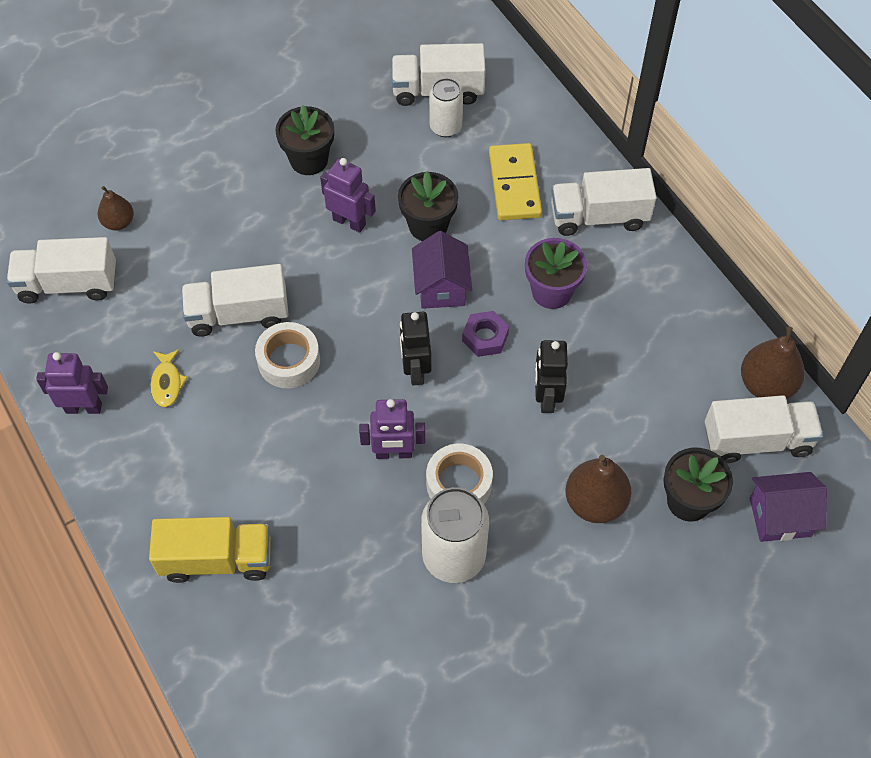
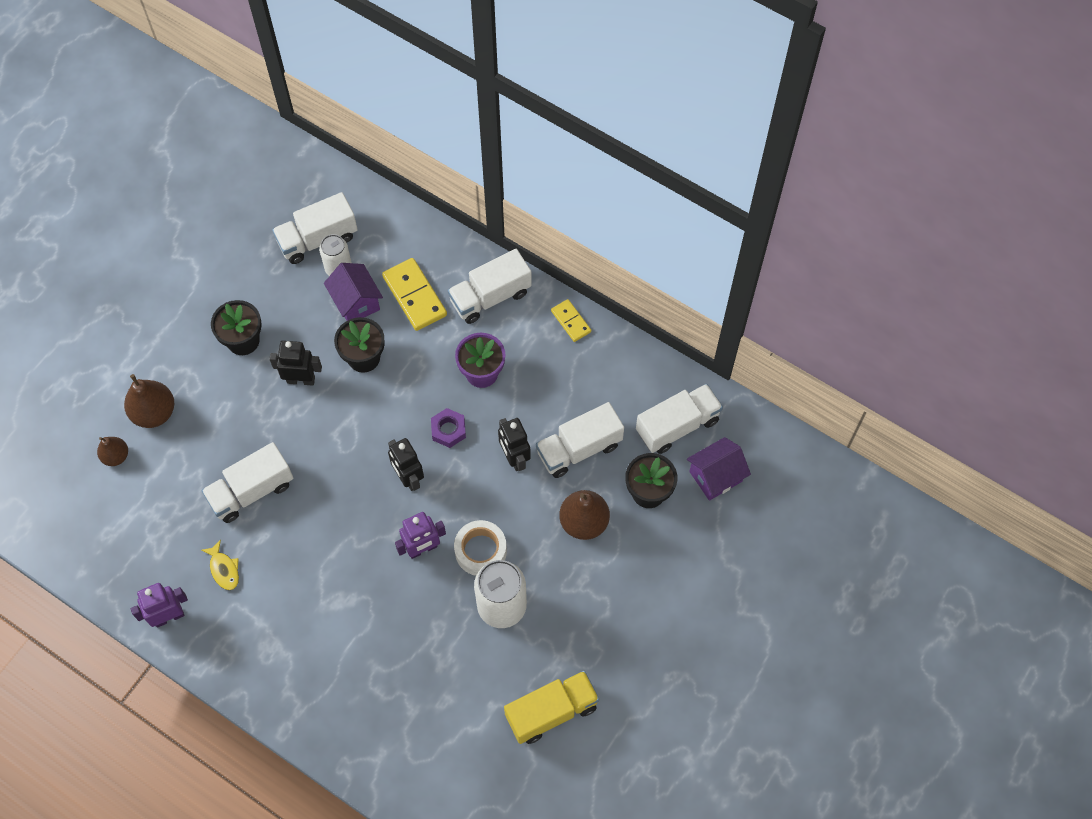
camera: 25 degrees left, 5 degrees up
white truck [6,237,116,303] -> white truck moved to [536,402,624,478]
yellow truck [149,517,271,583] -> yellow truck moved to [504,671,599,744]
white tape [255,322,320,388] -> none
purple robot [320,158,376,233] -> black robot [269,341,322,386]
purple house [412,231,472,309] -> purple house moved to [324,263,383,321]
brown pear [741,327,805,399] -> brown pear moved to [124,374,174,428]
none -> yellow domino [551,299,591,342]

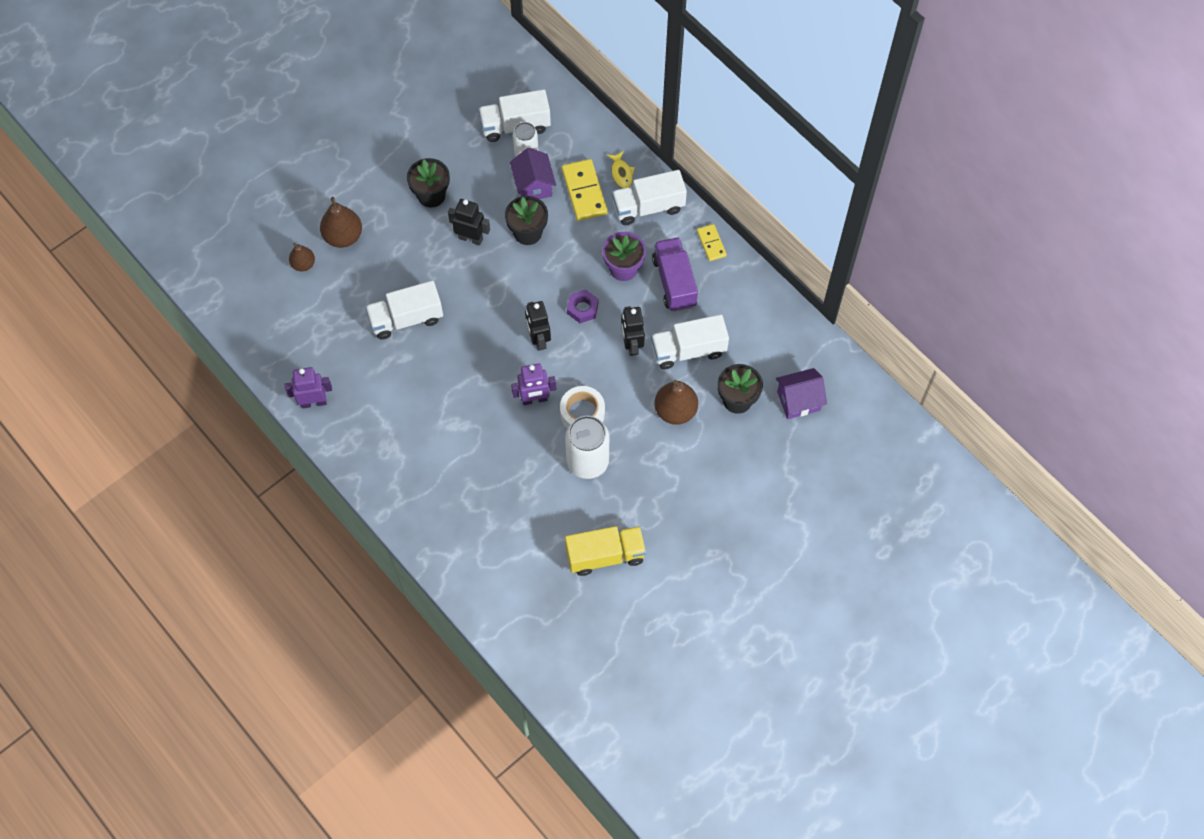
camera: 15 degrees right, 0 degrees up
yellow fish [201,539,239,590] -> yellow fish moved to [607,151,635,188]
white truck [636,384,723,454] -> none
none -> purple truck [652,237,698,312]

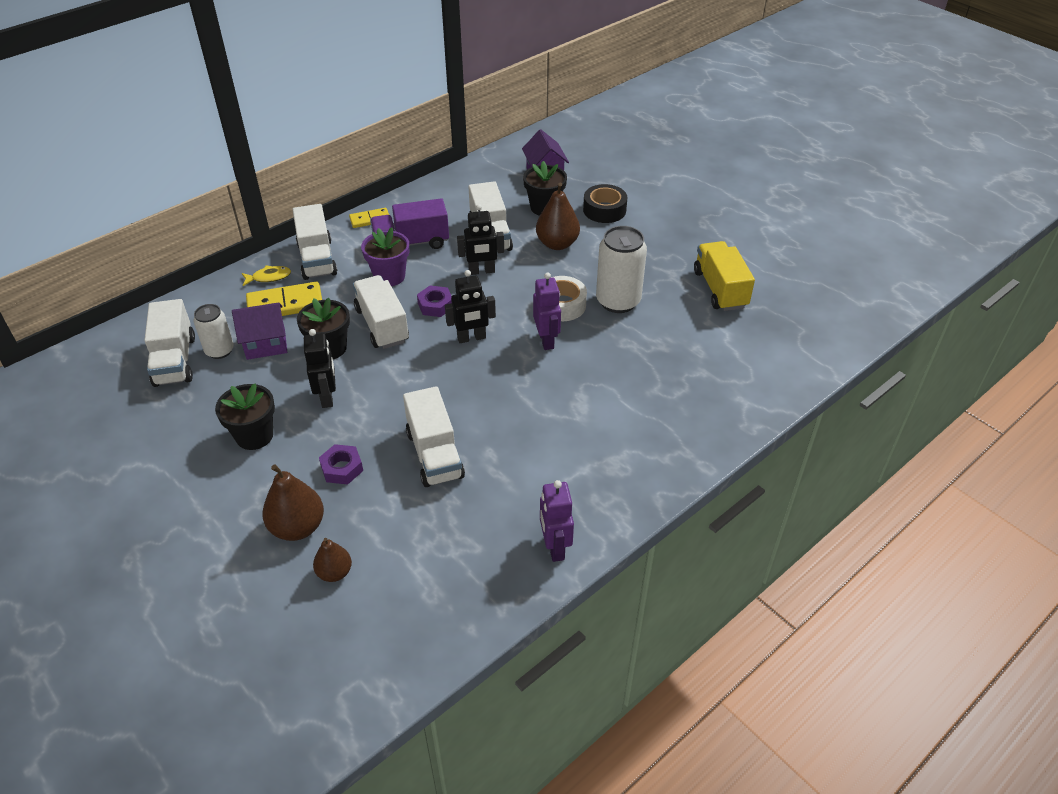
camera: 90 degrees left, 20 degrees down
black robot [448,199,490,245] -> black robot turned 150 degrees clockwise [304,329,336,408]
none -> purple nut [319,444,363,485]
none -> white truck [353,275,409,349]
none -> black tape [583,184,627,223]

